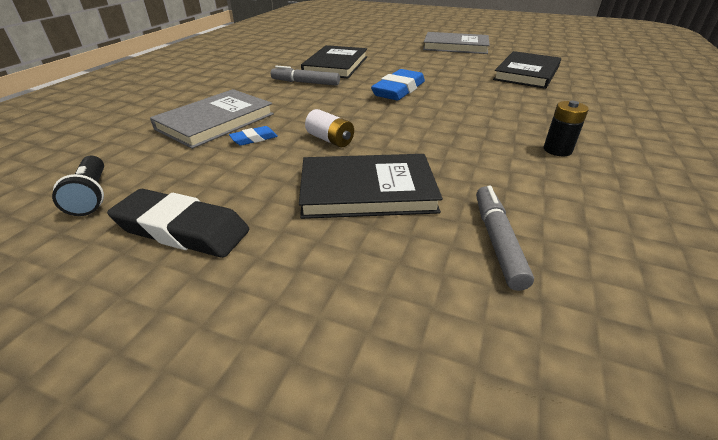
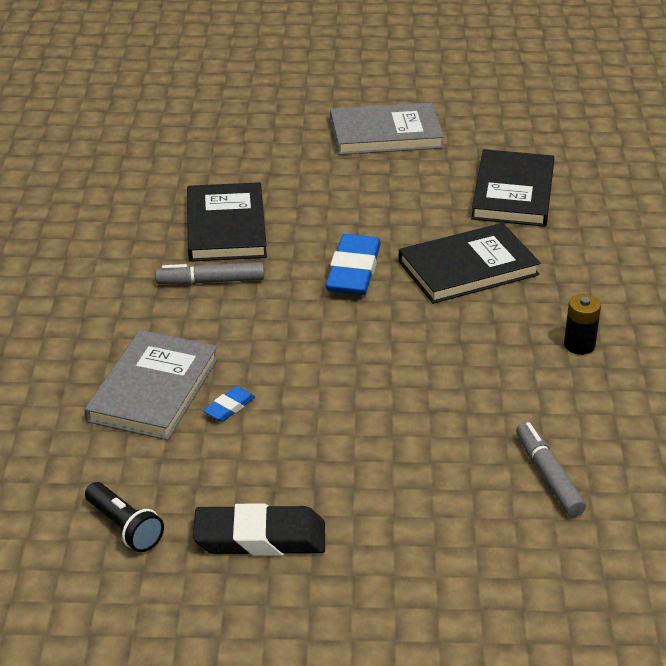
camera: 20 degrees left, 0 degrees up
black book [299,154,443,219] -> black book moved to [398,223,541,304]
white battery [305,109,354,148] -> none

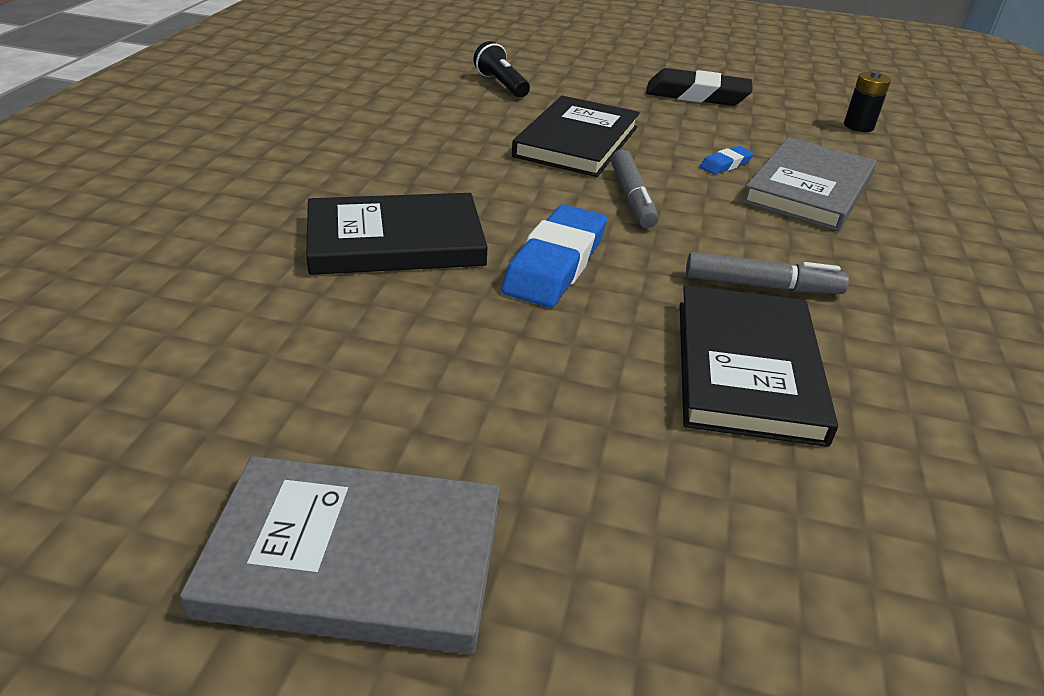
camera: 170 degrees left, 0 degrees up
black flashlight [85,482,164,552] -> black flashlight moved to [473,41,530,98]
black book [471,149,554,227] -> black book moved to [512,96,640,177]
grey marker [516,422,586,517] -> grey marker moved to [611,149,658,228]
black battery [564,294,601,355] -> black battery moved to [844,71,891,132]

